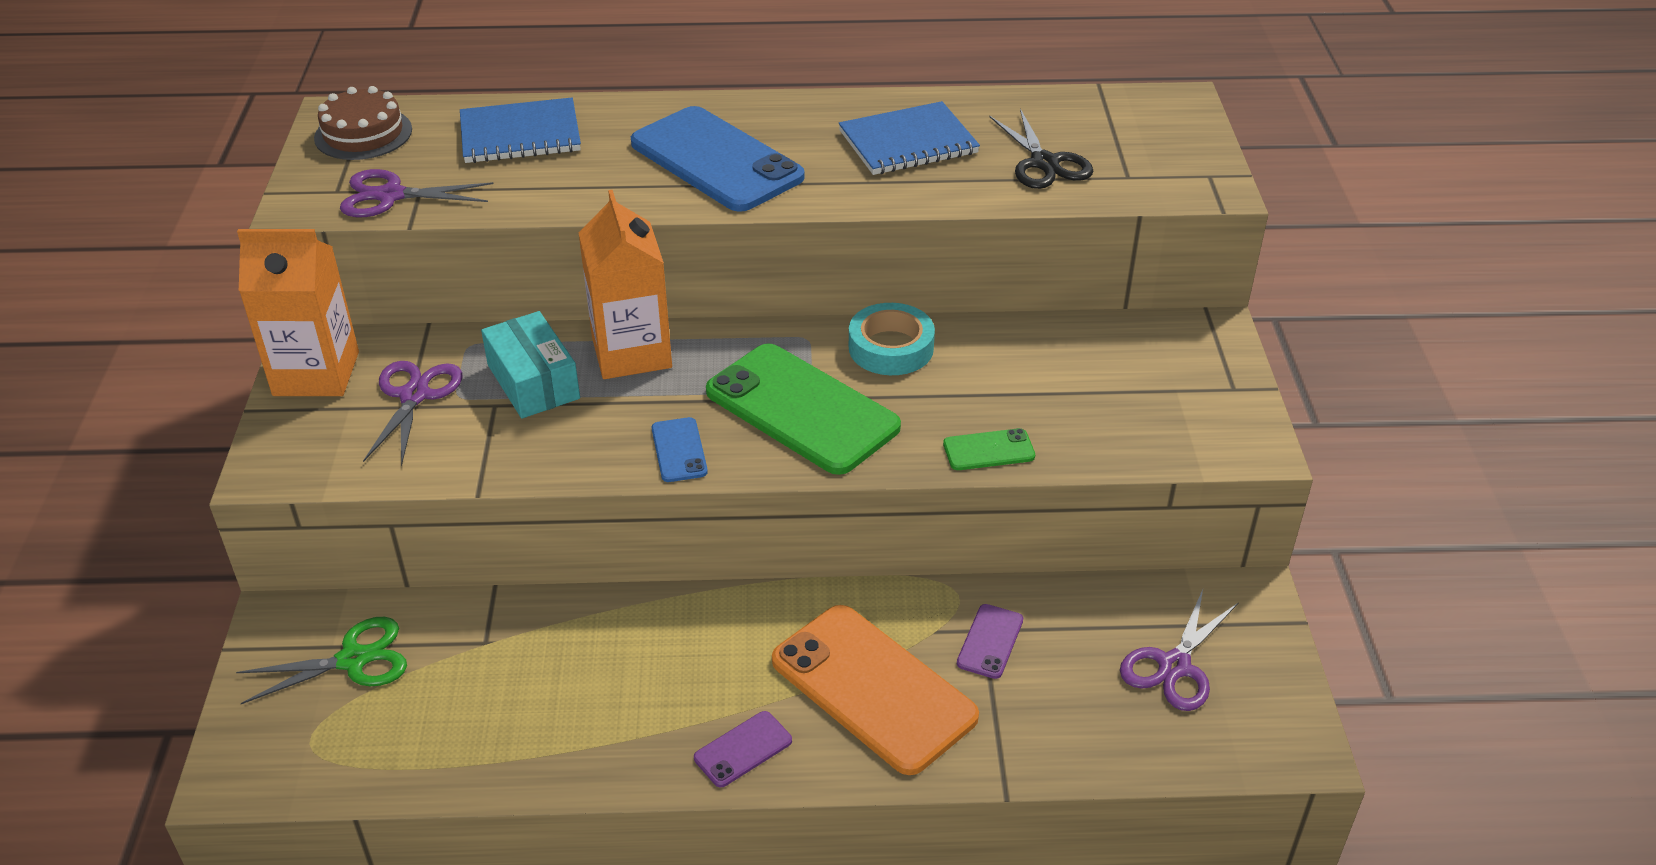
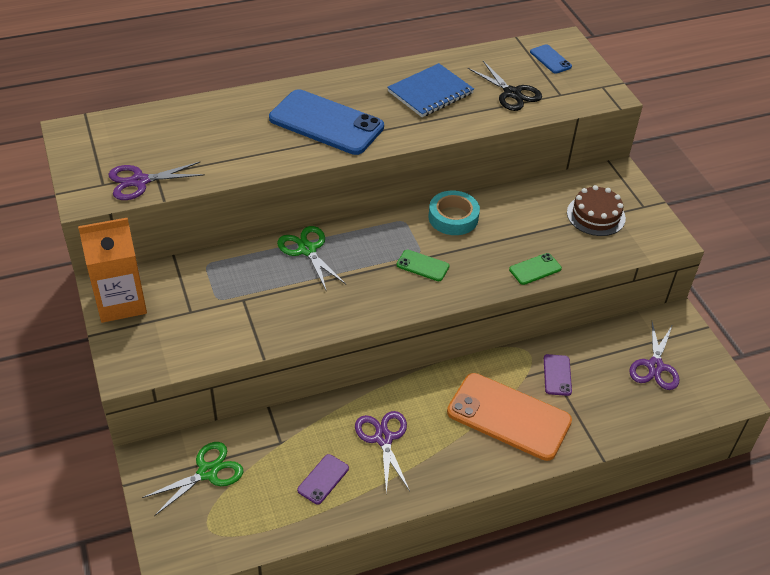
camera: 20 degrees left, 5 degrees up
brown cake [314,86,412,160] -> brown cake moved to [567,185,626,236]
purple scissors [363,361,463,466] -> purple scissors moved to [355,411,410,494]
blue notebook [460,97,581,163] -> none
turquoise box [481,311,580,419] -> none
orange carton [579,190,672,379] -> green scissors [277,226,346,292]
blue phone [652,417,708,482] -> blue phone moved to [530,44,572,74]
purple phone [694,711,792,787] -> purple phone moved to [297,454,349,505]
green phone [706,344,901,475] -> green phone [396,250,449,281], size x0.44

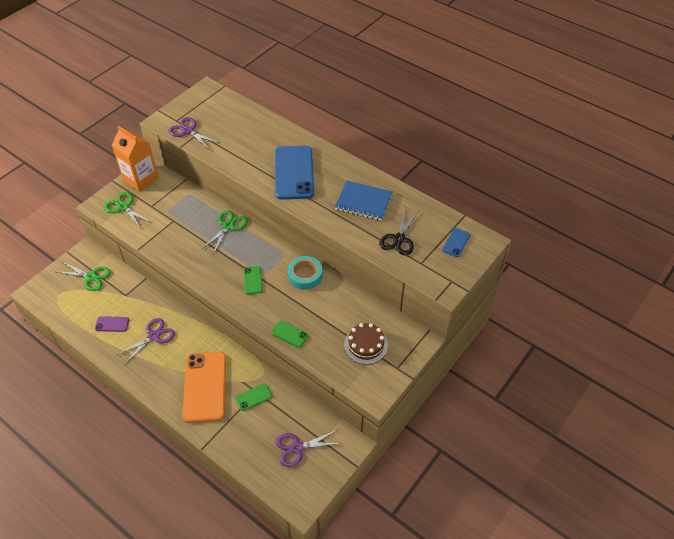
camera: 60 degrees right, 5 degrees up
purple phone [544,354,572,396] -> green phone [235,383,272,411]
none -> green scissors [104,192,152,229]

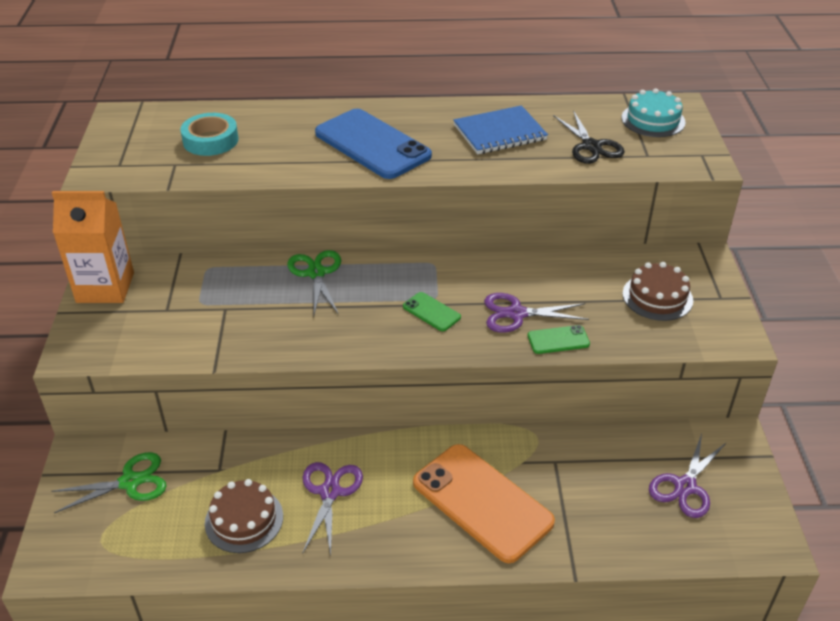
camera: 40 degrees left, 10 degrees down
purple phone [95,316,129,332] -> brown cake [205,479,283,553]
green scissors [104,192,152,229] -> none
purple scissors [168,117,218,150] -> purple scissors moved to [484,293,589,332]
green phone [235,383,272,411] -> none
turquoise tape [287,256,323,290] -> turquoise tape moved to [180,113,239,156]
blue phone [442,228,470,257] -> turquoise cake [622,88,686,137]

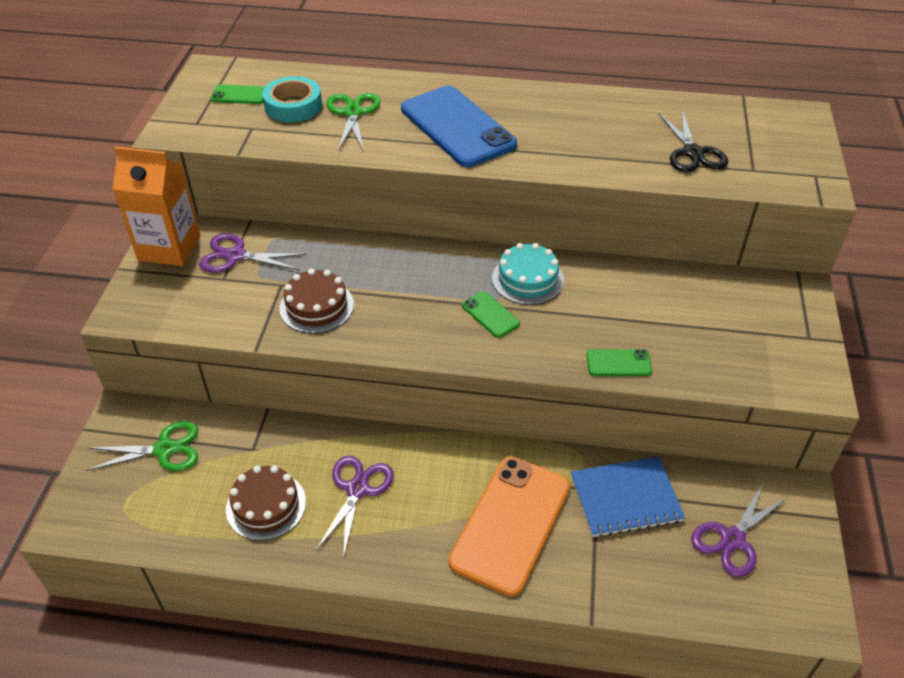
camera: 10 degrees right, 5 degrees up
green scissors [287,250,341,315] -> green scissors moved to [326,93,381,151]
orange phone [413,444,555,563] -> orange phone turned 60 degrees clockwise [449,456,570,597]
blue notebook [453,105,548,154] -> blue notebook moved to [571,457,685,538]
purple scissors [484,293,589,332] -> purple scissors moved to [199,233,306,273]
turquoise cake [622,88,686,137] -> turquoise cake moved to [492,243,564,305]
brown cake [623,262,693,321] -> brown cake moved to [279,268,354,334]
none -> green phone [211,84,265,104]

